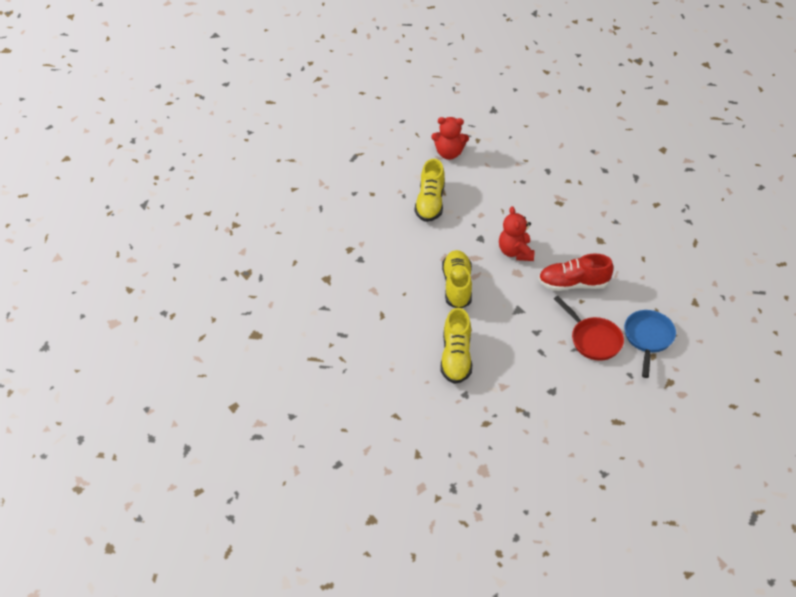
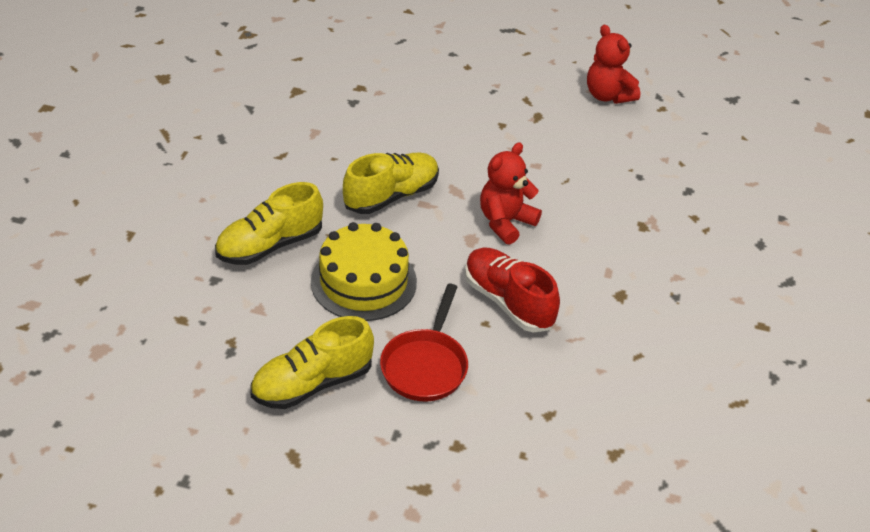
camera: 50 degrees right, 5 degrees down
yellow shoe [415,159,445,222] -> yellow shoe moved to [250,316,374,409]
blue pan [624,310,676,378] -> none
none -> yellow cake [311,222,417,321]

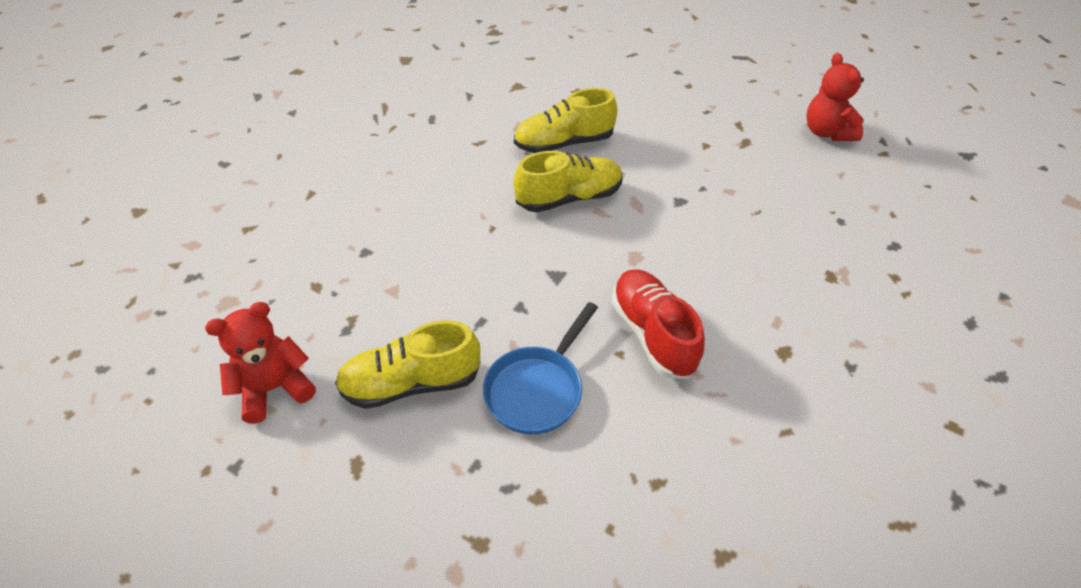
camera: 20 degrees right, 5 degrees up
yellow shoe [215,182,323,265] -> yellow shoe moved to [514,88,617,153]
yellow cake [311,222,417,321] -> none
red pan [380,284,468,402] -> blue pan [483,302,598,434]
red teddy bear [480,142,542,244] -> red teddy bear moved to [205,302,316,424]

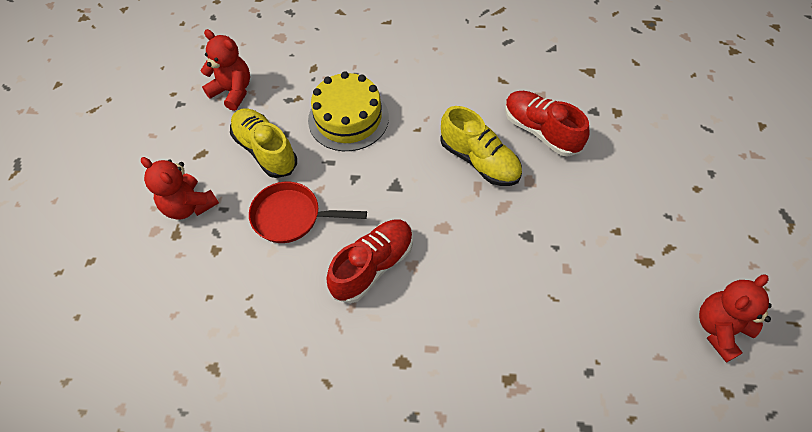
camera: 65 degrees right, 10 degrees up
blue pan [483,302,598,434] -> red pan [249,182,367,243]
yellow shoe [514,88,617,153] -> red shoe [505,91,589,156]
none -> red teddy bear [141,157,219,220]
none -> yellow cake [308,71,389,151]

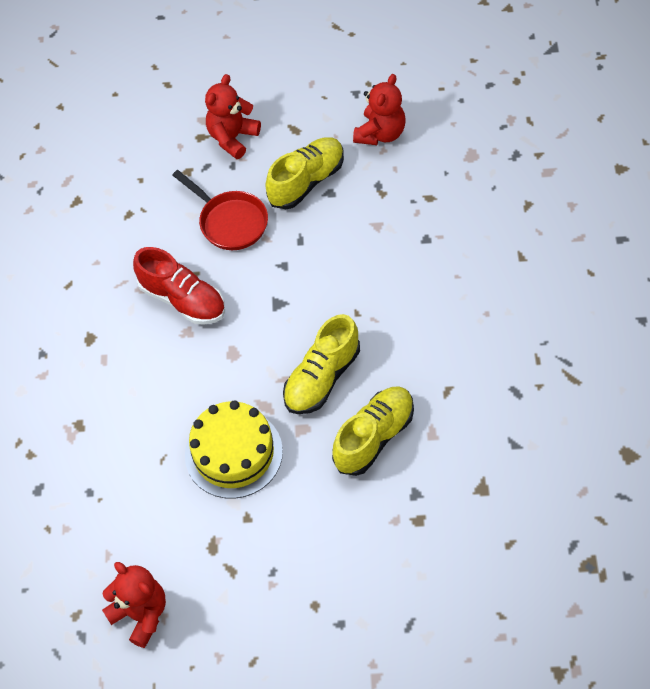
camera: 85 degrees right, 0 degrees up
red pan [249,182,367,243] -> red pan turned 135 degrees clockwise [172,170,268,250]
yellow cake [308,71,389,151] -> yellow cake moved to [185,400,283,499]
red shoe [505,91,589,156] -> yellow shoe [332,386,414,476]

